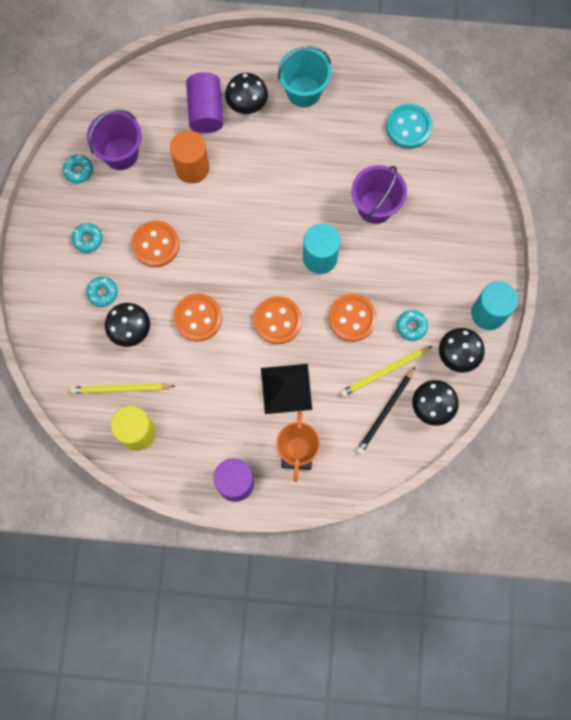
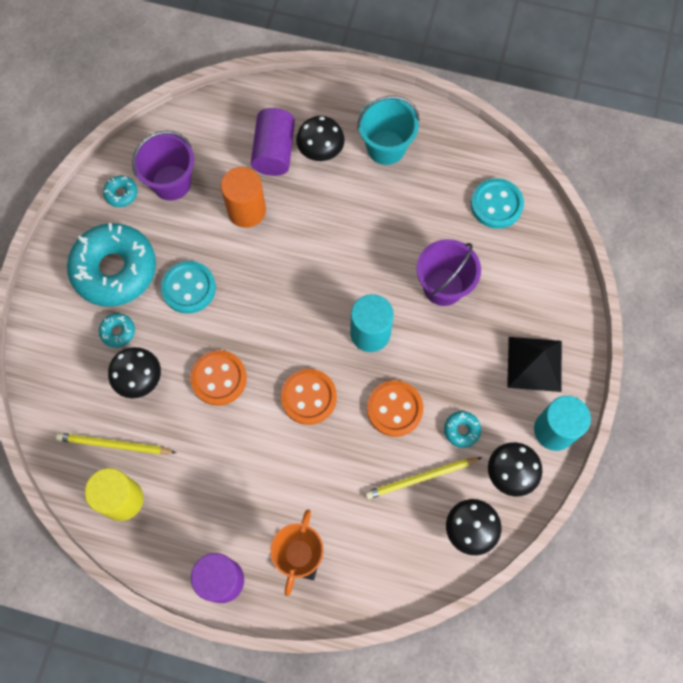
camera: 10 degrees right, 5 degrees down
turquoise donut [71,223,103,253] -> turquoise donut [67,223,156,307], size x2.49
orange button [132,221,180,267] -> turquoise button [161,261,216,314]
black pyramid [261,364,312,414] -> black pyramid moved to [507,337,562,392]
black pencil [356,367,415,454] -> none

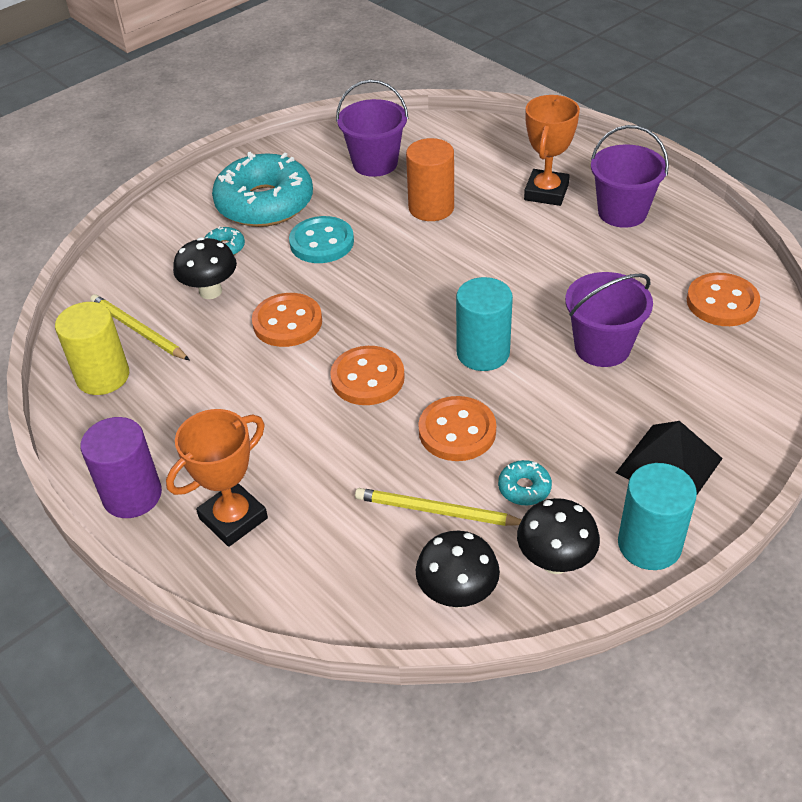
camera: 35 degrees right, 25 degrees down
turquoise donut [103,176,138,207] -> none
purple cylinder [251,108,295,176] -> none
black mushroom [296,116,345,161] -> orange trophy [524,95,580,206]
turquoise bucket [357,96,420,165] -> purple bucket [591,125,669,228]
turquoise button [471,178,524,229] -> orange button [687,273,760,326]

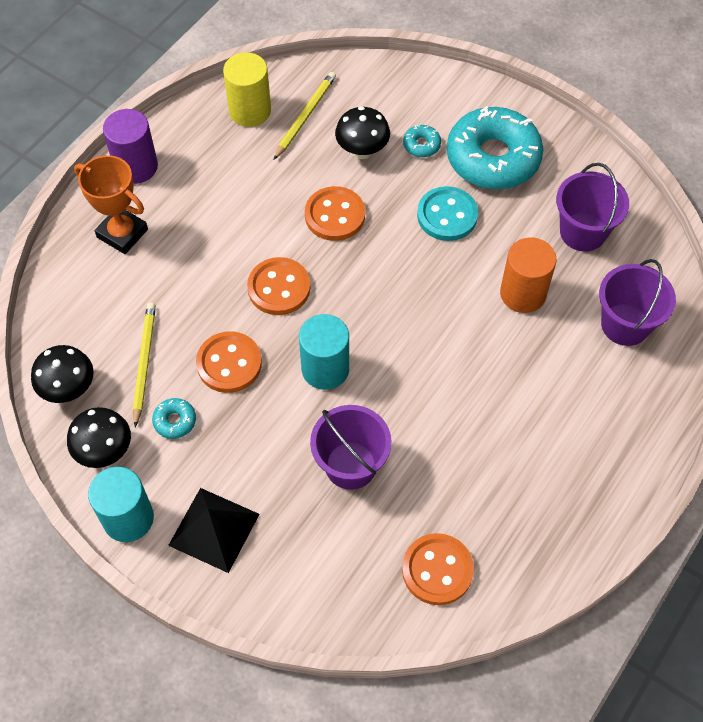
camera: 75 degrees right, 15 degrees up
orange trophy [524,95,580,206] -> none
purple bucket [591,125,669,228] -> purple bucket moved to [599,259,676,346]

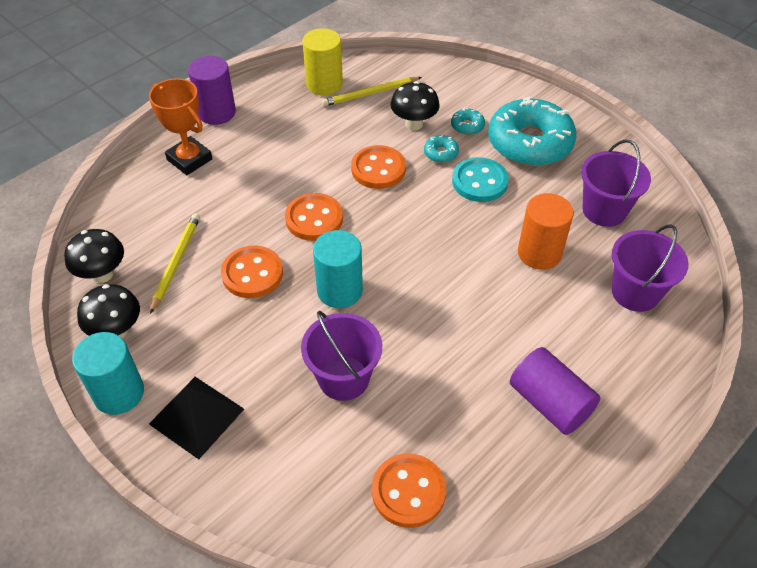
camera: 10 degrees right, 10 degrees down
turquoise donut [152,398,196,439] -> turquoise donut moved to [424,135,459,163]
yellow pencil [273,72,336,160] -> yellow pencil turned 150 degrees counterclockwise [322,77,422,107]
none -> purple cylinder [510,347,600,435]

